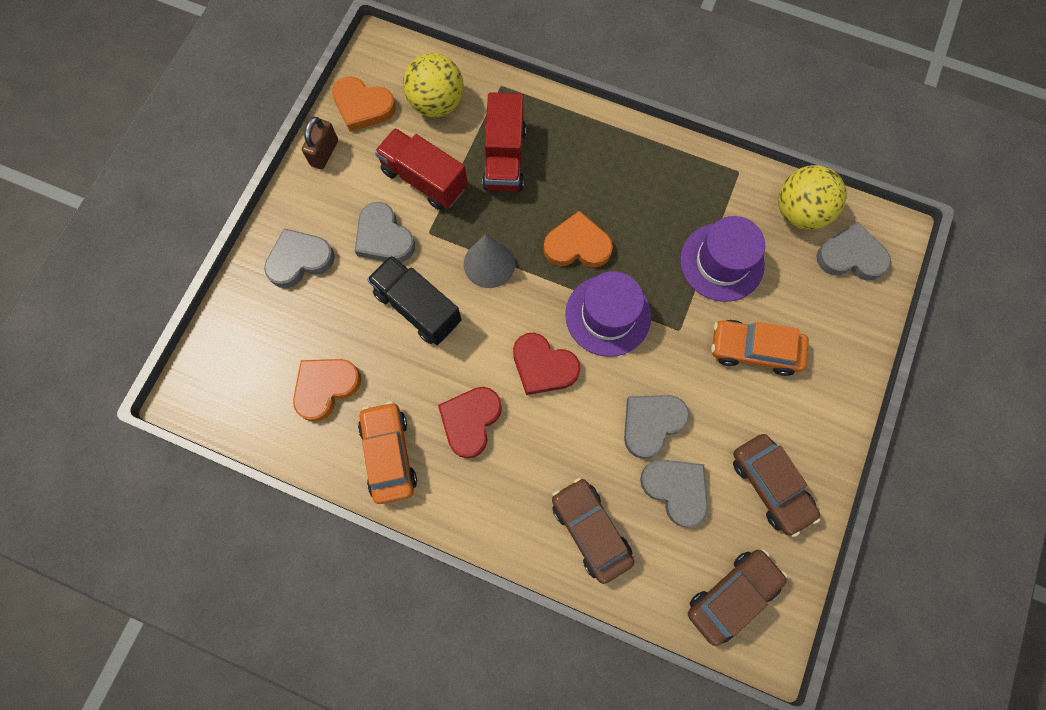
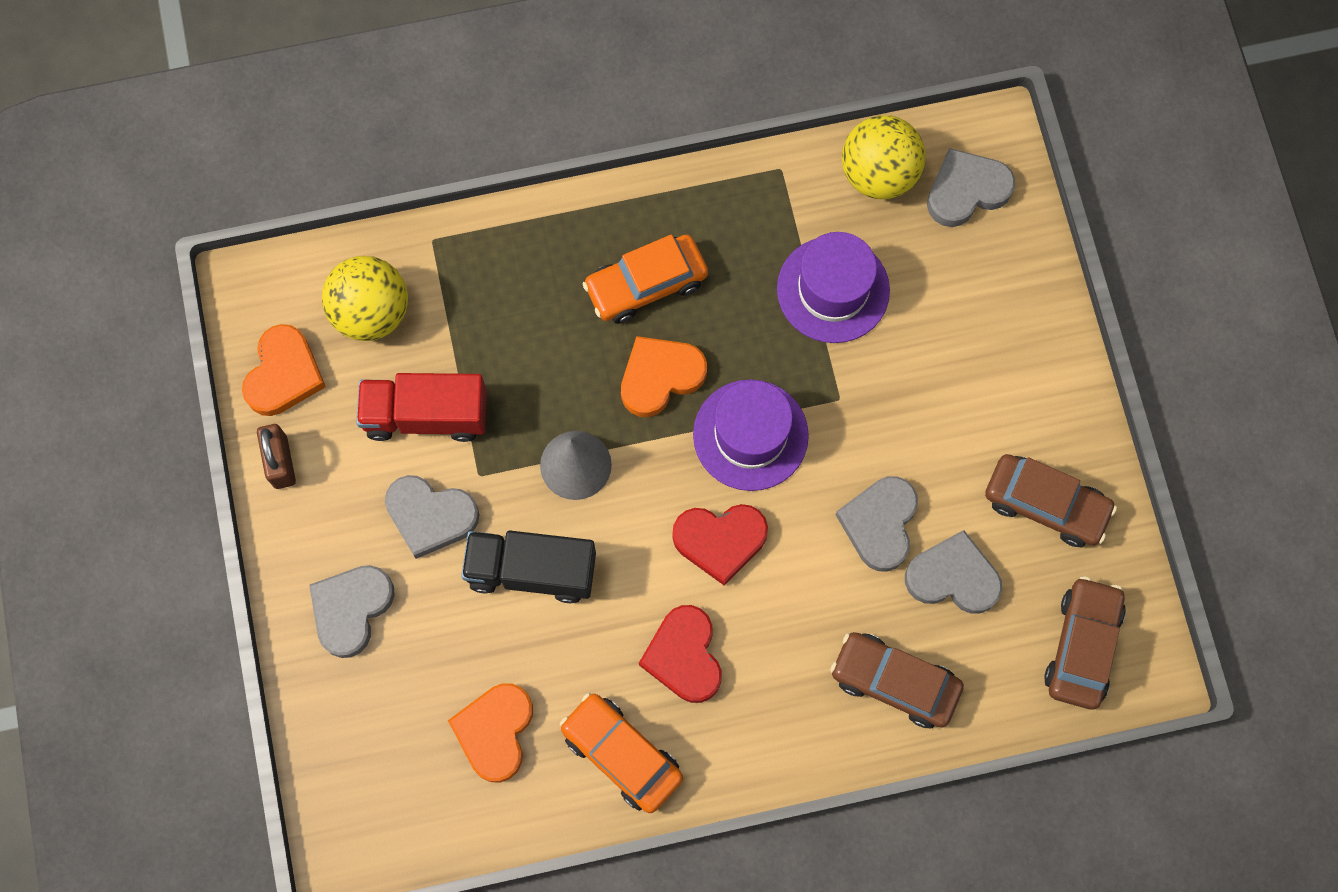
camera: 35 degrees left, 0 degrees up
orange heart [332,76,396,132] -> orange heart turned 60 degrees counterclockwise [242,324,326,416]
red truck [482,92,526,192] -> none
orange car [711,320,809,376] -> orange car moved to [583,234,708,324]

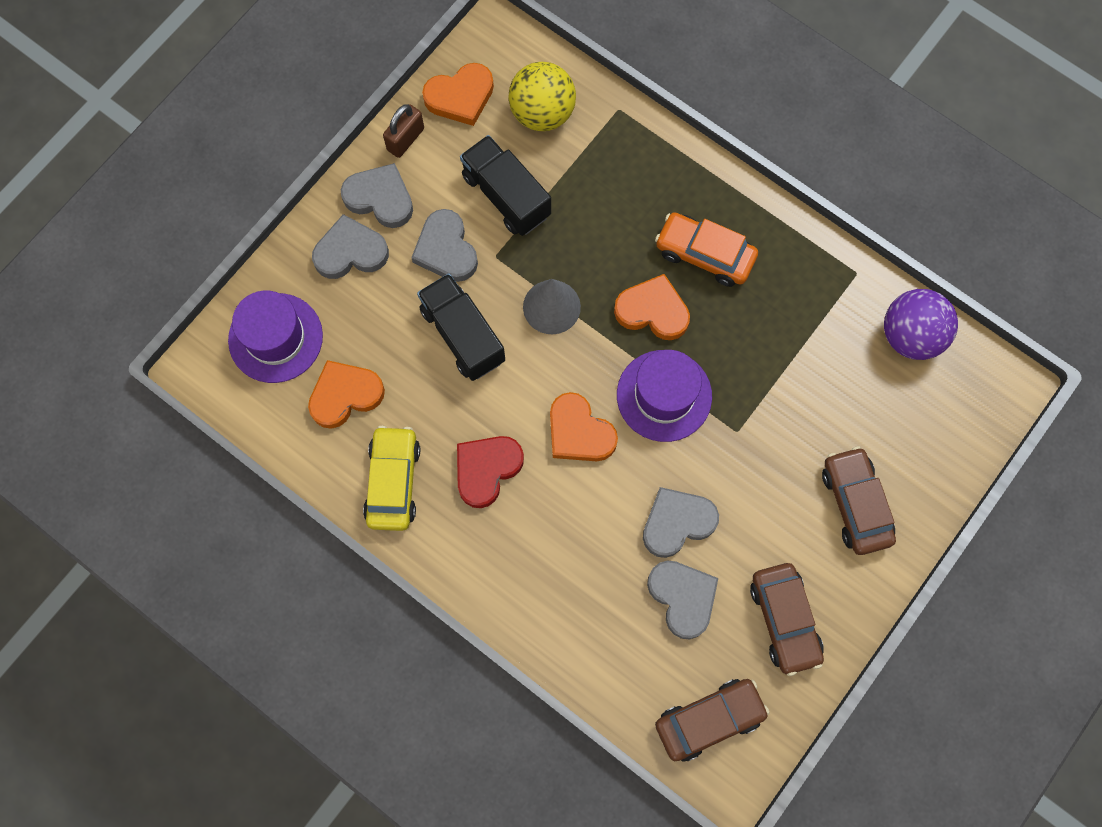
camera: 50 degrees right, 0 degrees up
red truck [356,373,487,442] -> black truck [460,135,551,236]
orange car [560,693,683,813] -> yellow car [363,426,420,531]
red heart [672,504,768,586] -> orange heart [550,392,618,461]
purple hat [777,232,890,343] -> purple hat moved to [228,291,323,383]
brown car [830,632,964,728] -> brown car moved to [822,446,896,555]
yellow ball [842,115,925,199] -> purple ball [884,289,958,360]
grey heart [927,148,1015,227] -> grey heart moved to [341,163,413,228]

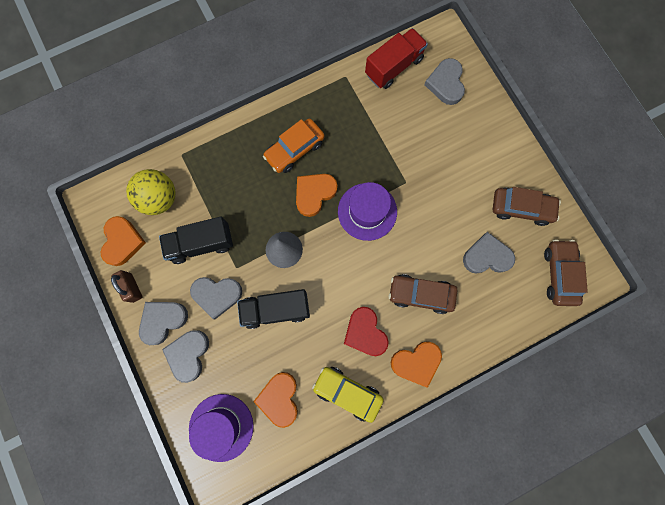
camera: 65 degrees left, 5 degrees up
orange heart [550,392,618,461] -> orange heart moved to [391,342,442,388]
grey heart [643,487,719,558] -> grey heart moved to [424,58,465,105]
brown car [822,446,896,555] -> brown car moved to [389,274,458,314]
purple ball [884,289,958,360] -> red truck [365,28,428,89]

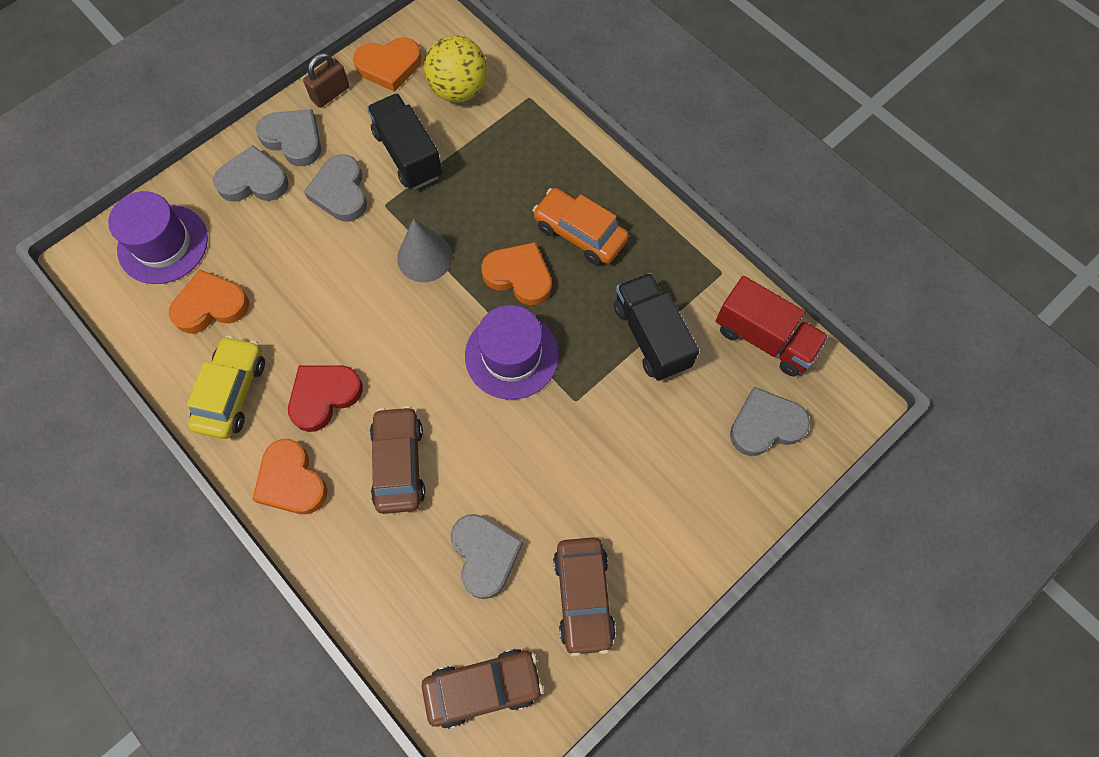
camera: 75 degrees right, 10 degrees down
black truck [237,289,310,329] -> black truck moved to [614,273,699,381]

